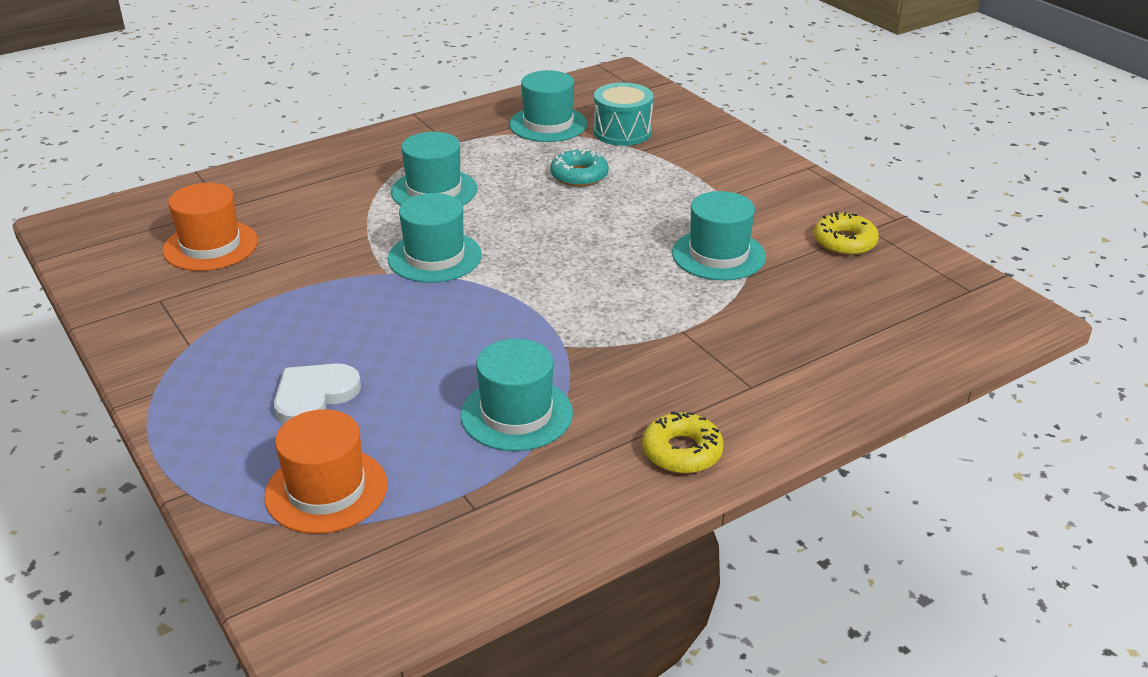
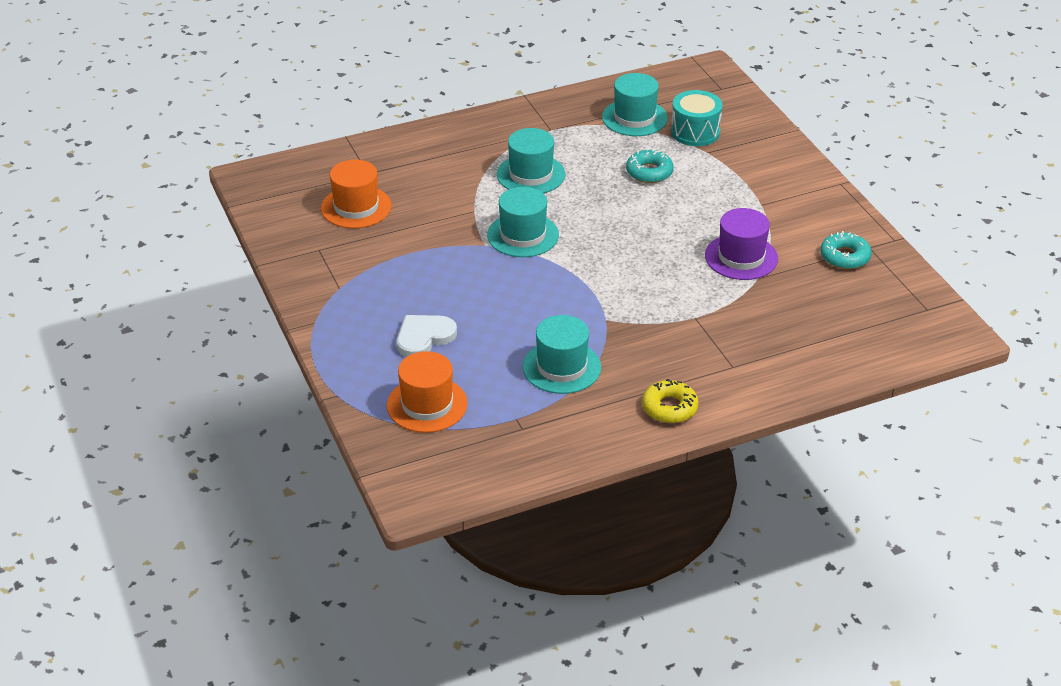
camera: 10 degrees right, 5 degrees up
turquoise hat [672,191,766,280] -> purple hat [705,208,778,280]
yellow donut [814,212,879,255] -> turquoise donut [820,231,872,269]

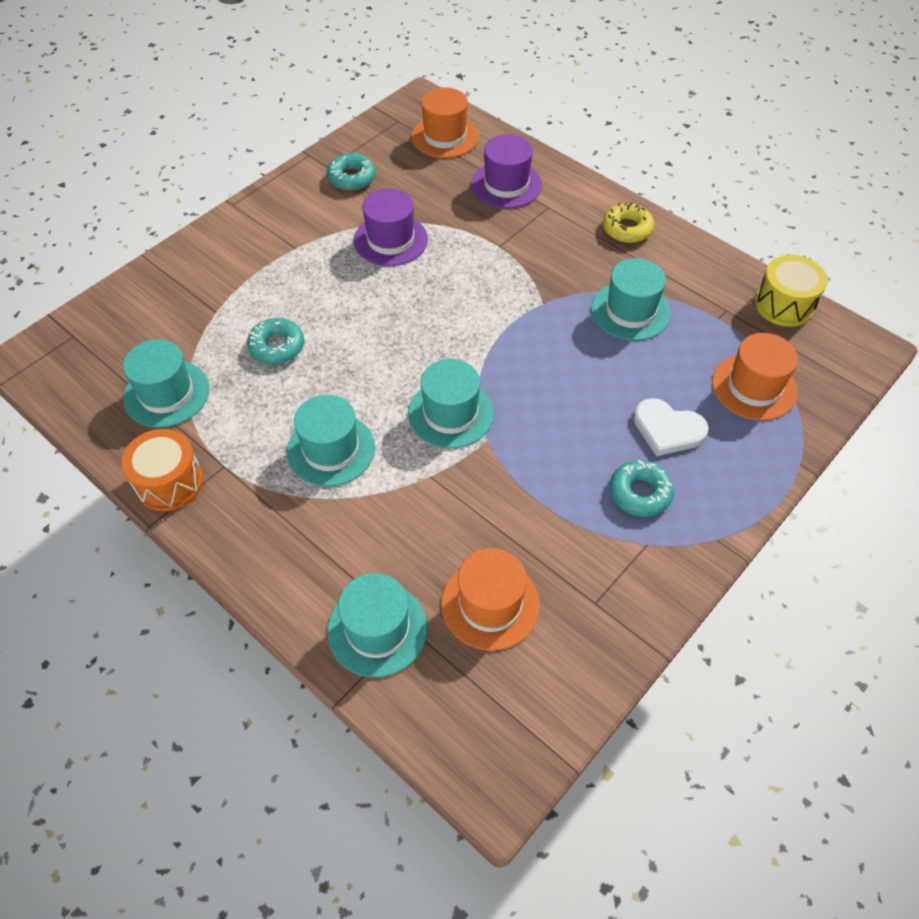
camera: 115 degrees left, 15 degrees up
turquoise drum [671,90,722,146] -> none
none -> orange drum [121,429,204,511]
none -> turquoise hat [327,573,428,677]
none -> orange hat [411,87,479,158]
none -> purple hat [471,134,542,208]
none -> turquoise donut [610,460,674,517]
none -> yellow drum [755,255,828,327]

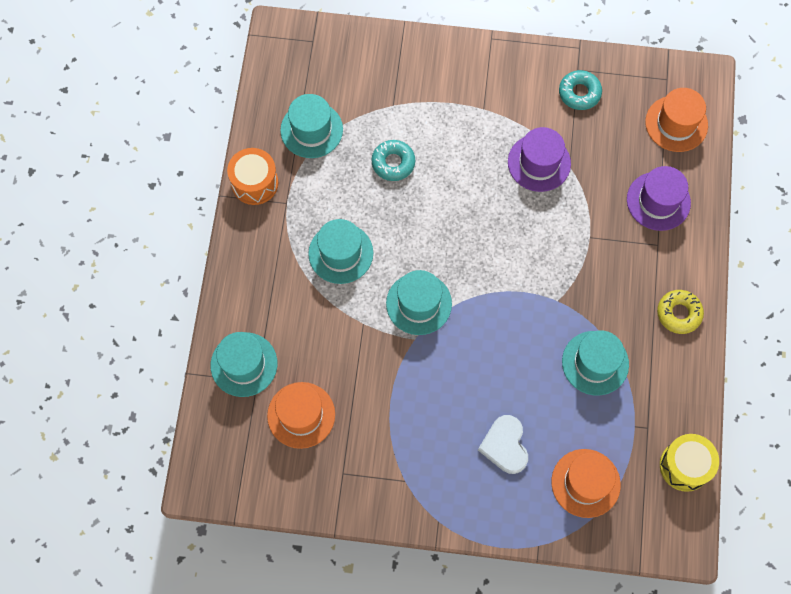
camera: 55 degrees right, 15 degrees up
turquoise donut [610,460,674,517] -> none

